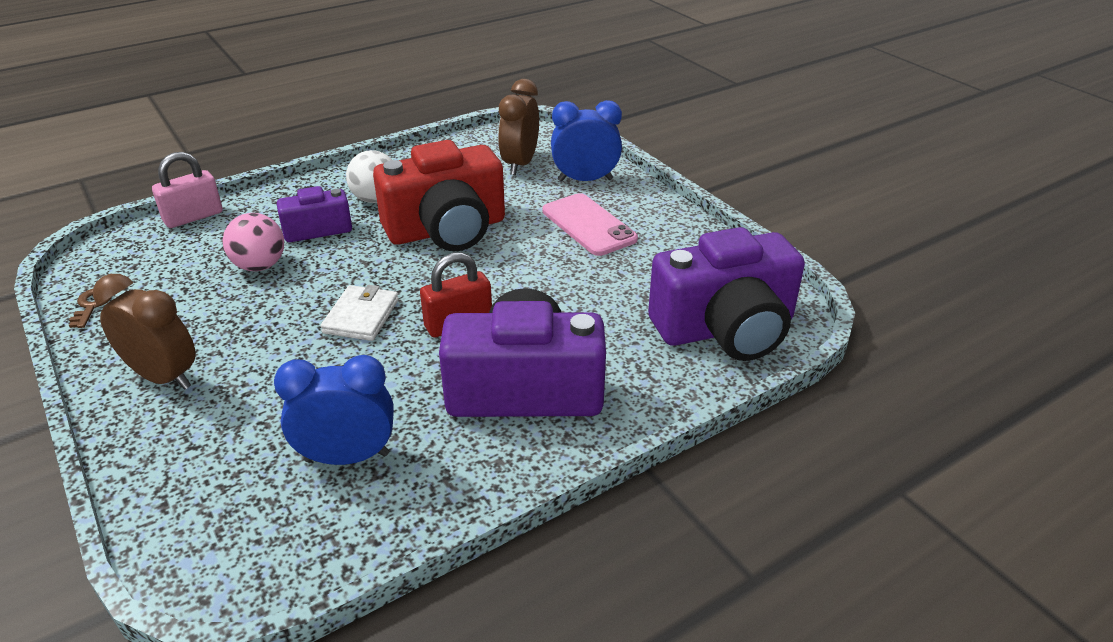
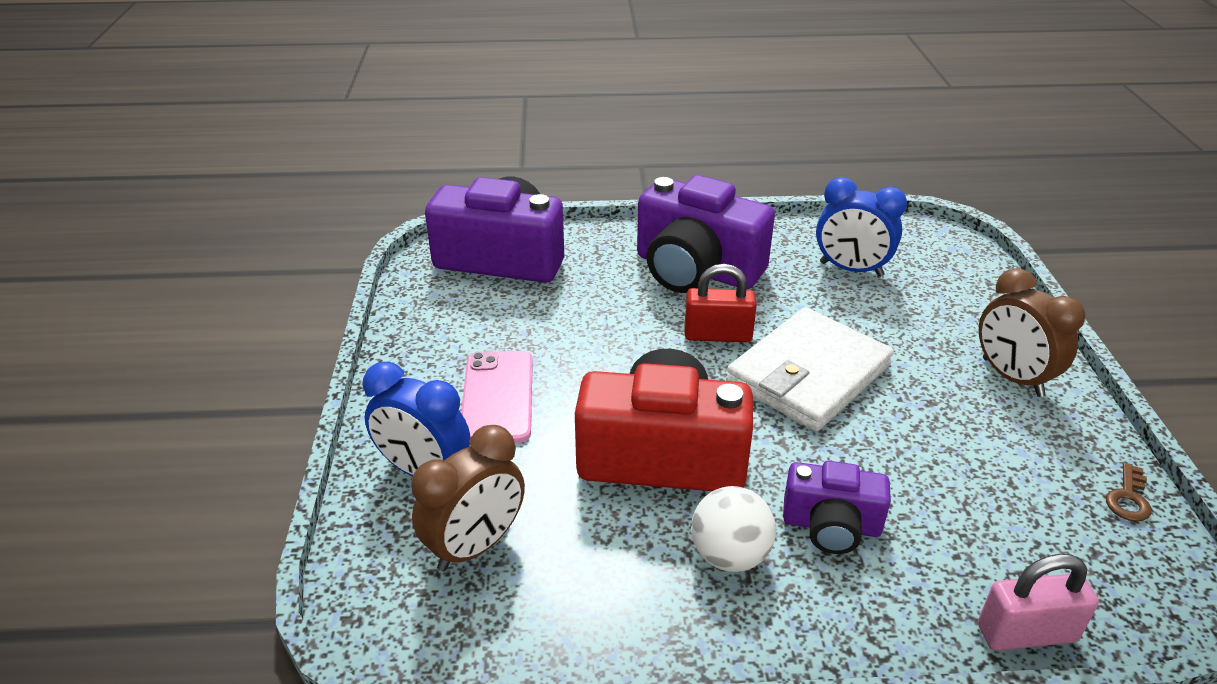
camera: 150 degrees left, 0 degrees up
pink ball [223,213,284,271] -> none
white wallet [321,285,399,341] -> white wallet [726,307,894,431], size x1.85

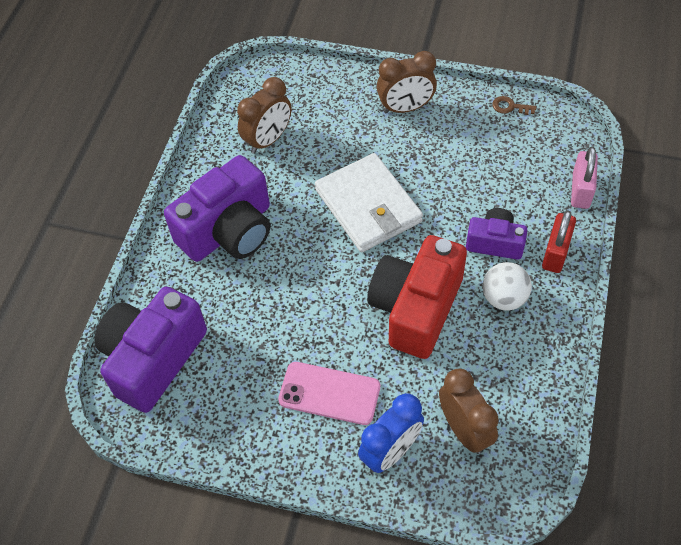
camera: 70 degrees left, 20 degrees up
red padlock [684,264,757,342] -> red padlock moved to [542,210,576,273]
purple camera [783,461,891,554] -> purple camera turned 105 degrees counterclockwise [466,208,527,260]
blue clock [816,177,907,277] -> brown clock [237,77,291,154]
brown key [1106,463,1152,522] -> brown key turned 150 degrees clockwise [492,96,536,115]

